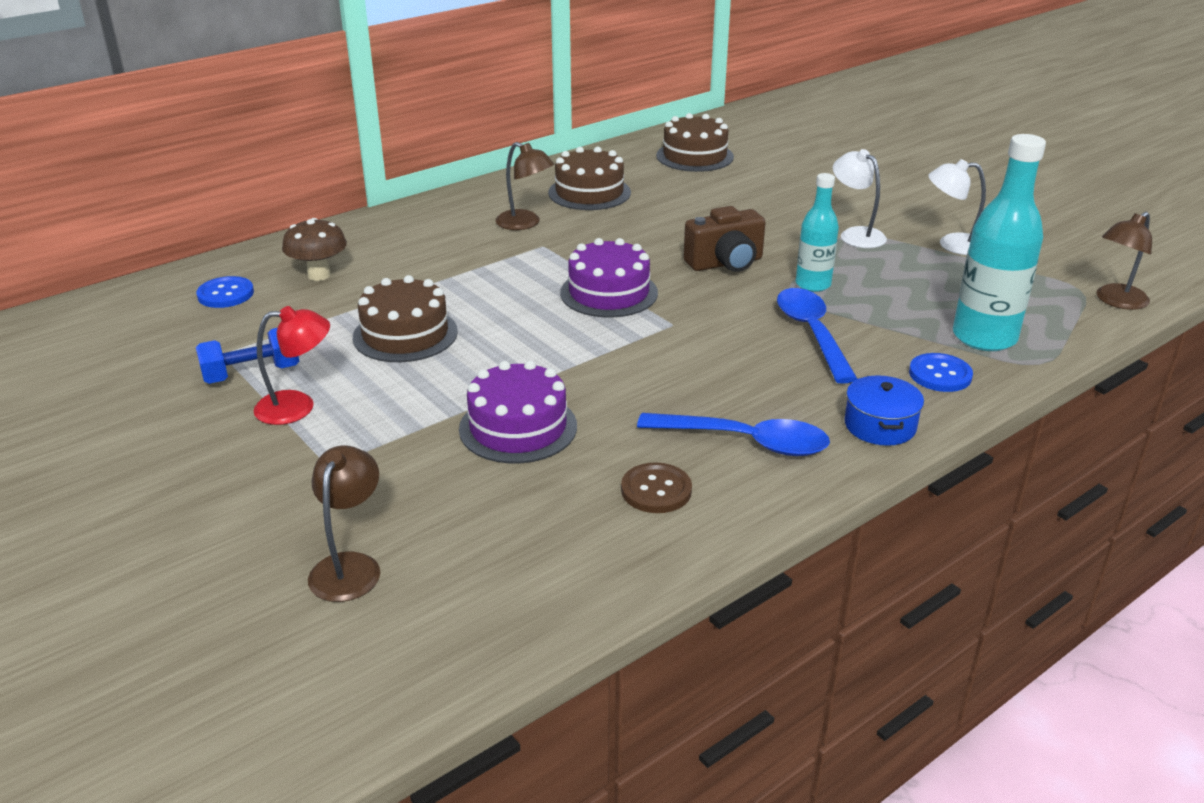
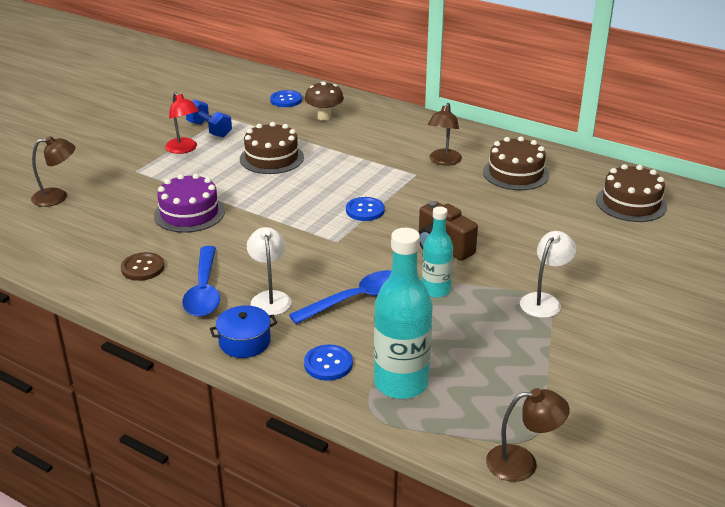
camera: 70 degrees right, 0 degrees up
purple cake [560,238,658,318] -> blue button [346,197,385,221]
white lamp [929,159,986,255] -> white lamp moved to [247,227,292,316]
brown lamp [1096,212,1152,310] -> brown lamp turned 150 degrees clockwise [486,388,570,482]

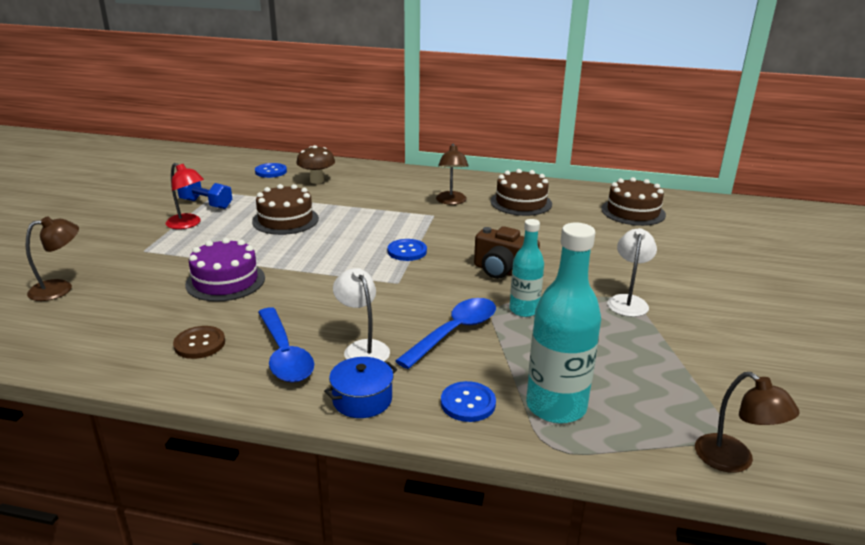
camera: 20 degrees left, 5 degrees down
brown lamp [486,388,570,482] -> brown lamp turned 75 degrees clockwise [695,372,800,473]

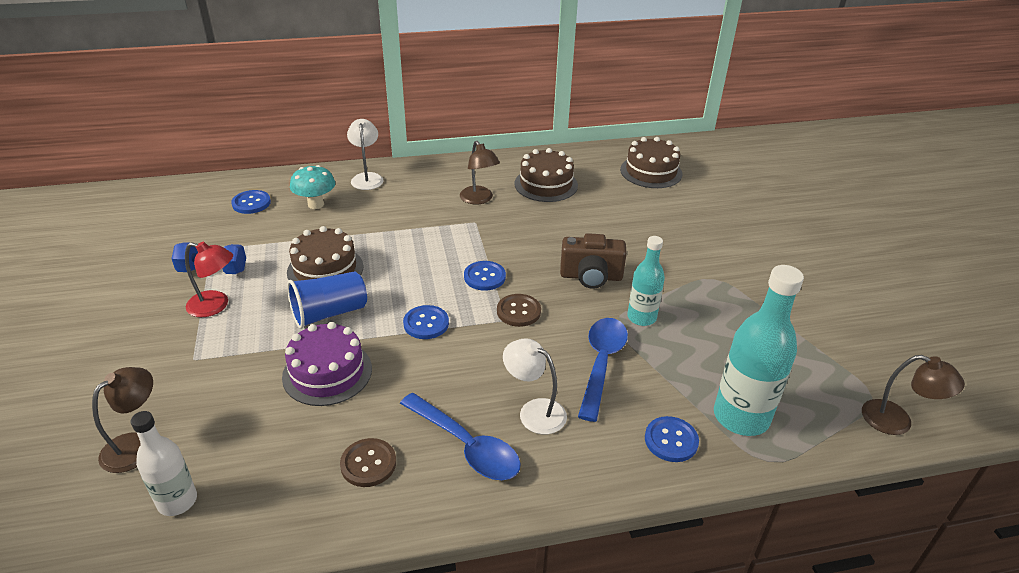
camera: 25 degrees left, 10 degrees up
brown mushroom [296,145,335,184] -> turquoise mushroom [290,165,335,209]
blue pot [324,357,397,418] -> none
white lamp [607,228,657,317] -> white lamp moved to [347,119,384,190]
none -> white bottle [130,411,197,516]
none -> blue cup [287,272,367,329]
none -> blue button [403,305,449,339]
none -> brown button [497,294,541,327]

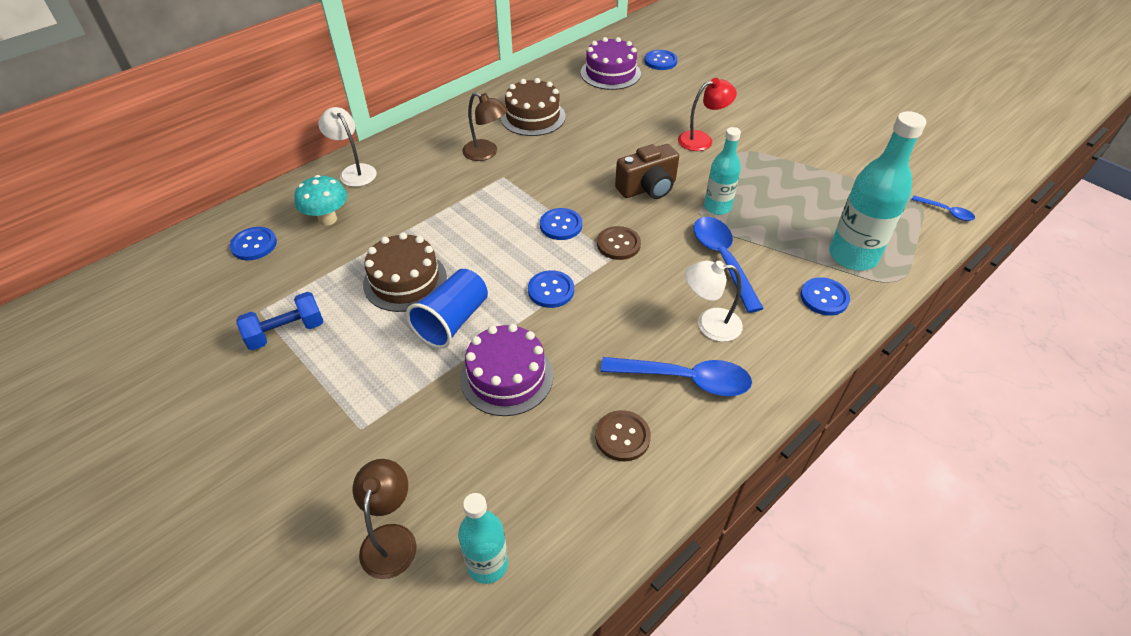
camera: 30 degrees left, 10 degrees up
white bottle [130,411,197,516] -> turquoise bottle [458,493,508,584]
red lamp [185,241,233,317] -> red lamp moved to [678,78,737,151]
brown cake [620,137,683,188] -> purple cake [581,37,641,90]
brown lamp [862,355,965,435] -> blue spoon [911,195,975,221]
none -> blue button [644,50,678,70]

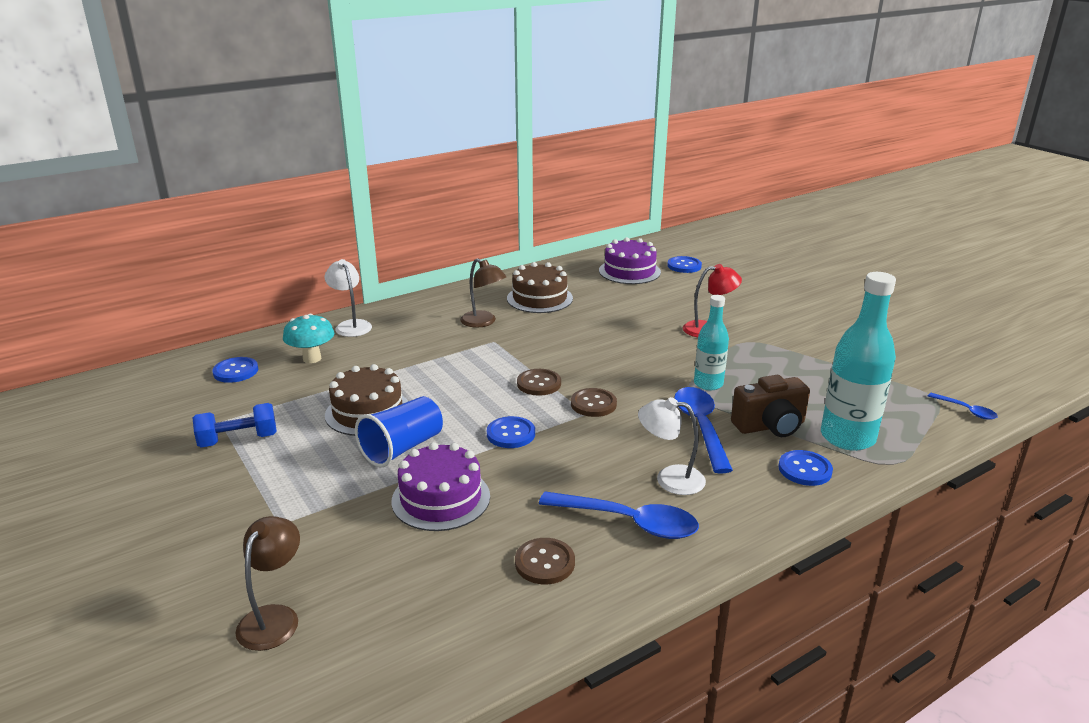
camera: 10 degrees right, 20 degrees down
turquoise bottle [458,493,508,584] -> none
blue button [540,208,582,240] -> brown button [517,369,561,396]
brown camera [615,144,679,199] -> brown camera moved to [731,375,810,437]

